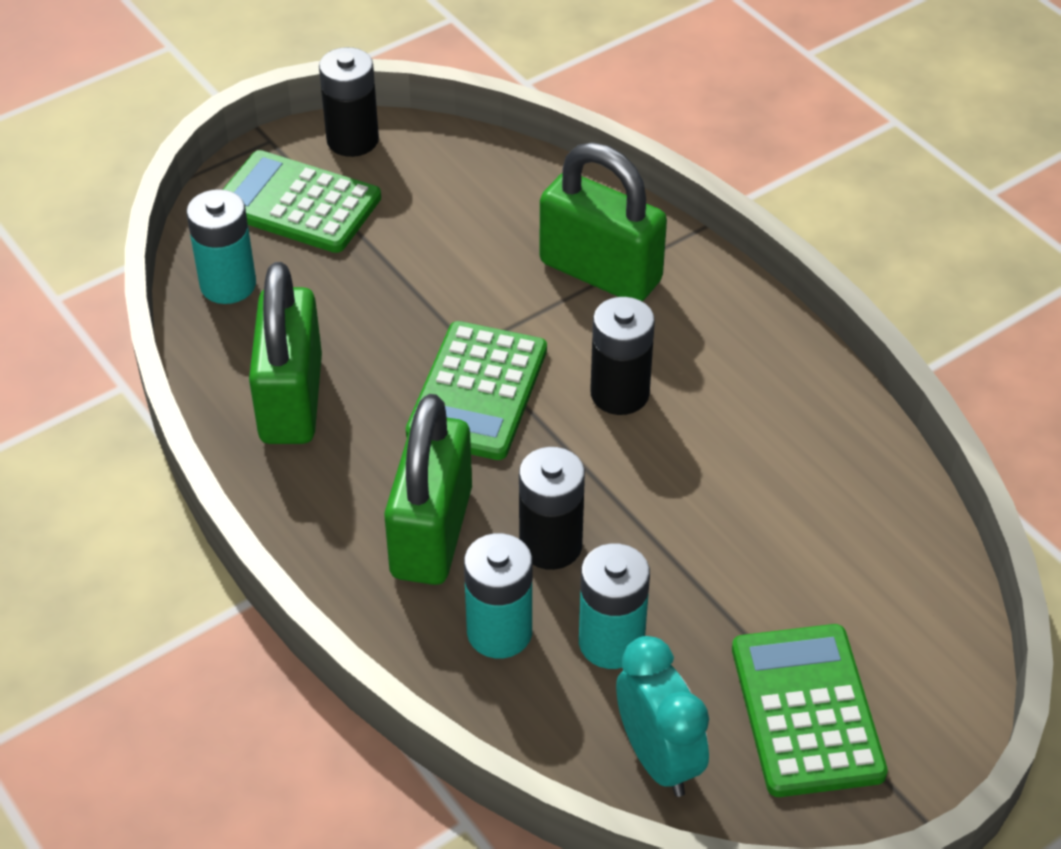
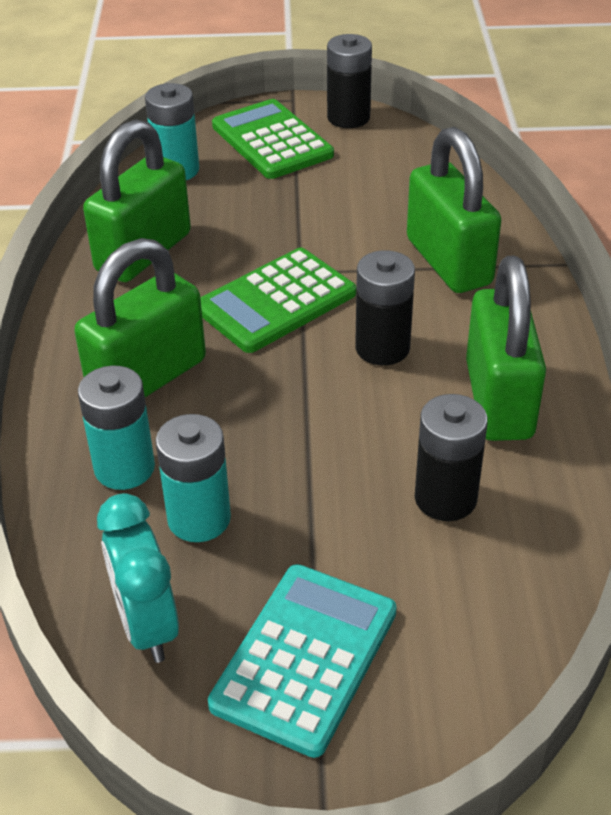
camera: 35 degrees right, 5 degrees down
black battery [519,447,585,570] -> black battery moved to [415,394,488,521]
turquoise clock [616,636,709,797] -> turquoise clock turned 150 degrees clockwise [97,493,179,663]
green calculator [732,624,888,797] -> turquoise calculator [208,564,397,758]
none -> green padlock [466,256,546,441]

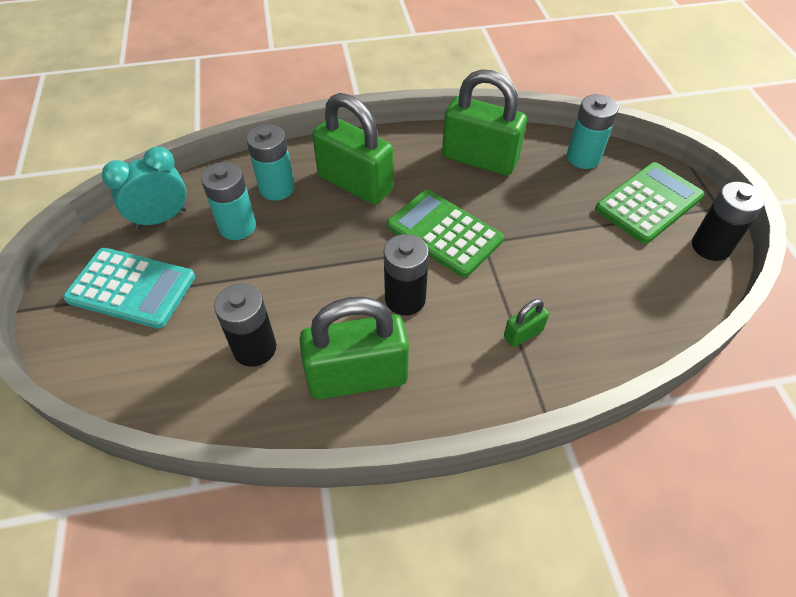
camera: 80 degrees right, 10 degrees up
green padlock [407,127,501,293] -> green padlock [504,299,549,347], size x0.44

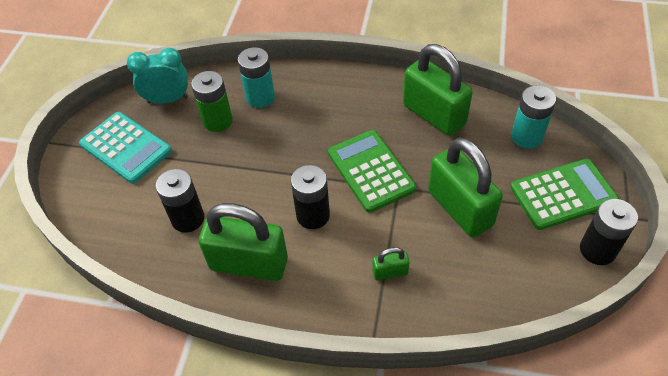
camera: 25 degrees right, 0 degrees up
turquoise battery [201,162,256,240] -> green battery [191,71,233,132]
green padlock [312,93,393,205] -> green padlock moved to [428,137,503,237]

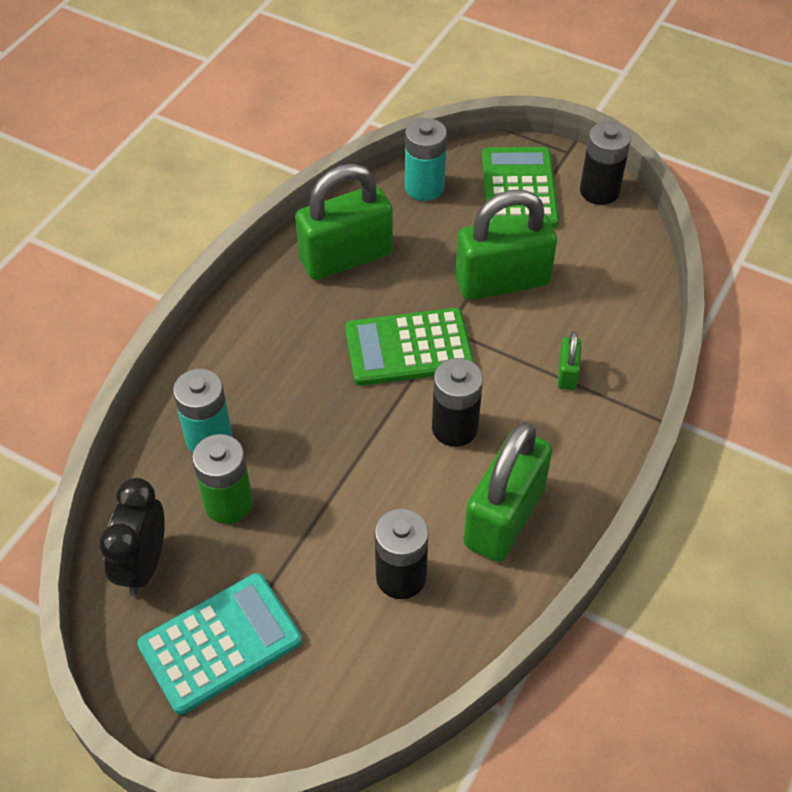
camera: 75 degrees left, 0 degrees up
turquoise clock [127,48,189,104] -> black clock [99,477,165,596]

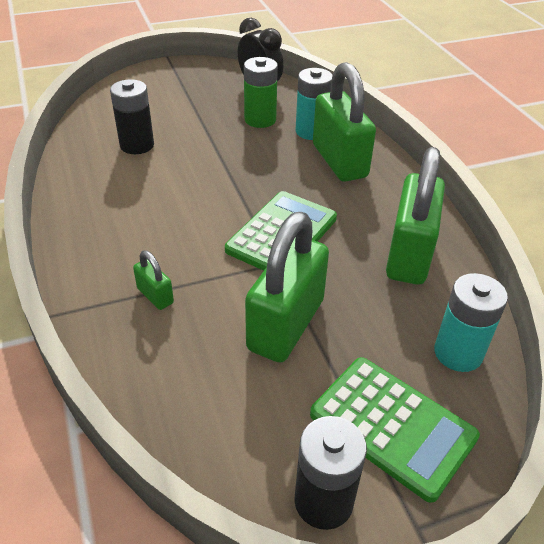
camera: 130 degrees right, 10 degrees down
turquoise calculator [137,573,302,715] -> none
black battery [432,358,483,447] -> none
green padlock [464,422,552,562] -> green padlock moved to [313,62,376,182]

